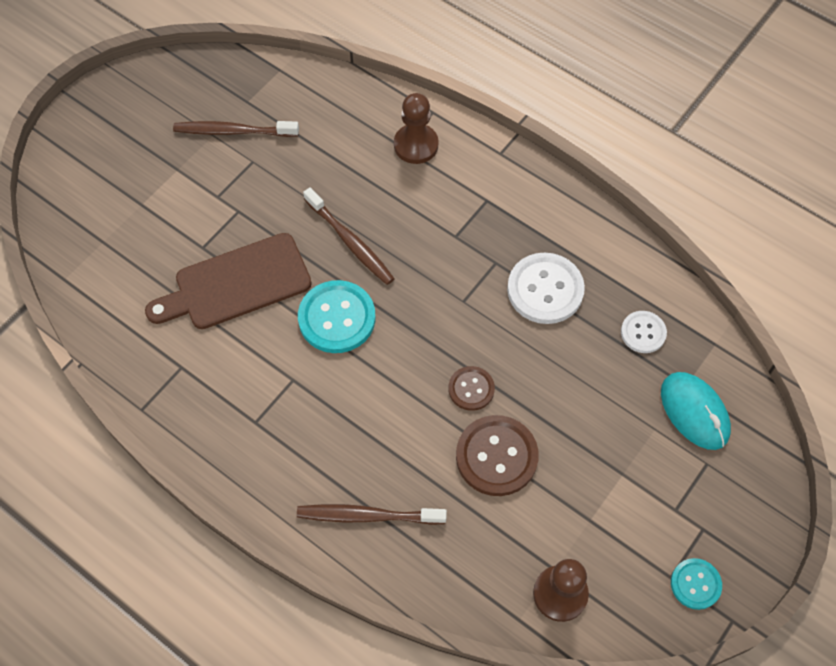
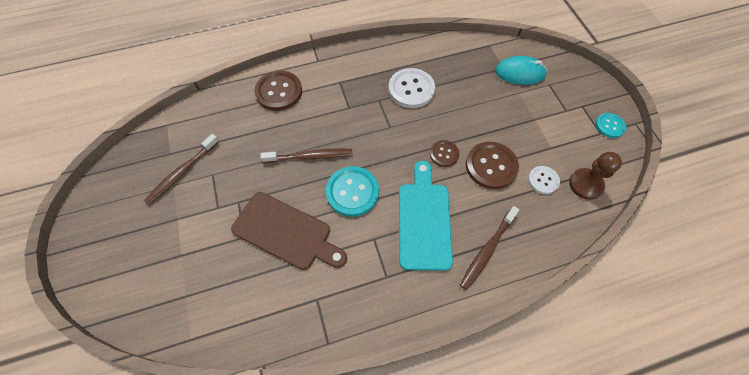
camera: 55 degrees left, 0 degrees up
brown cutting board [145,233,312,329] -> brown cutting board turned 75 degrees counterclockwise [231,192,347,270]
brown pawn [394,93,438,164] -> brown button [254,70,302,111]
white button [621,311,667,353] -> white button moved to [528,166,560,194]
none -> turquoise cutting board [399,161,453,271]

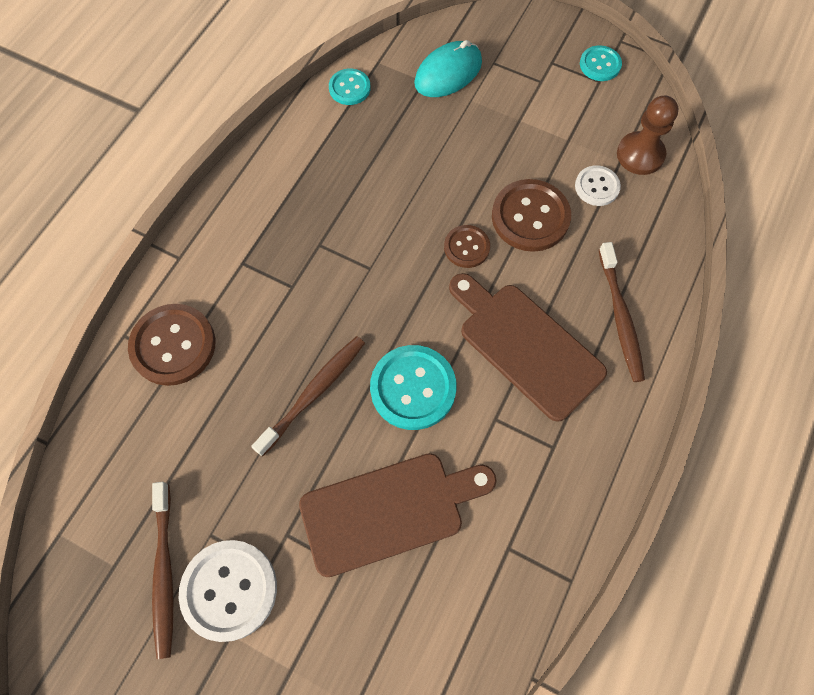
camera: 45 degrees left, 5 degrees up
white button [389,68,435,108] -> white button moved to [179,540,277,642]
turquoise cutting board [399,161,453,271] -> brown cutting board [449,273,607,422]
none -> turquoise button [329,68,371,105]

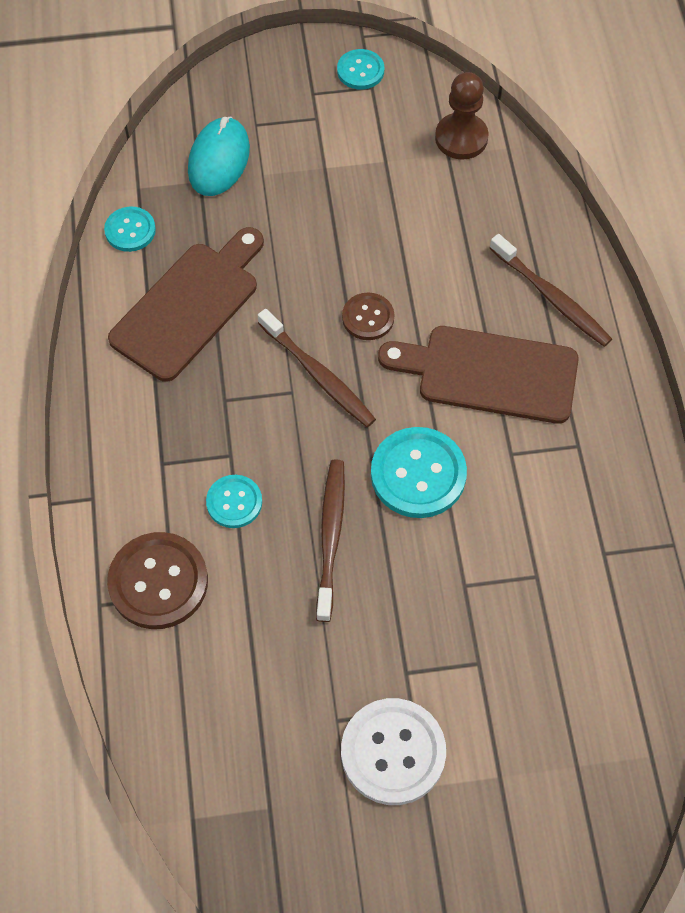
camera: 35 degrees left, 5 degrees down
brown toothbrush [152,482,173,659] -> brown toothbrush moved to [258,309,376,427]
brown cutting board [299,453,496,577] -> brown cutting board moved to [108,227,264,382]
brown button [492,179,571,252] -> none
white button [575,165,621,206] -> none
none -> turquoise button [206,475,262,528]

